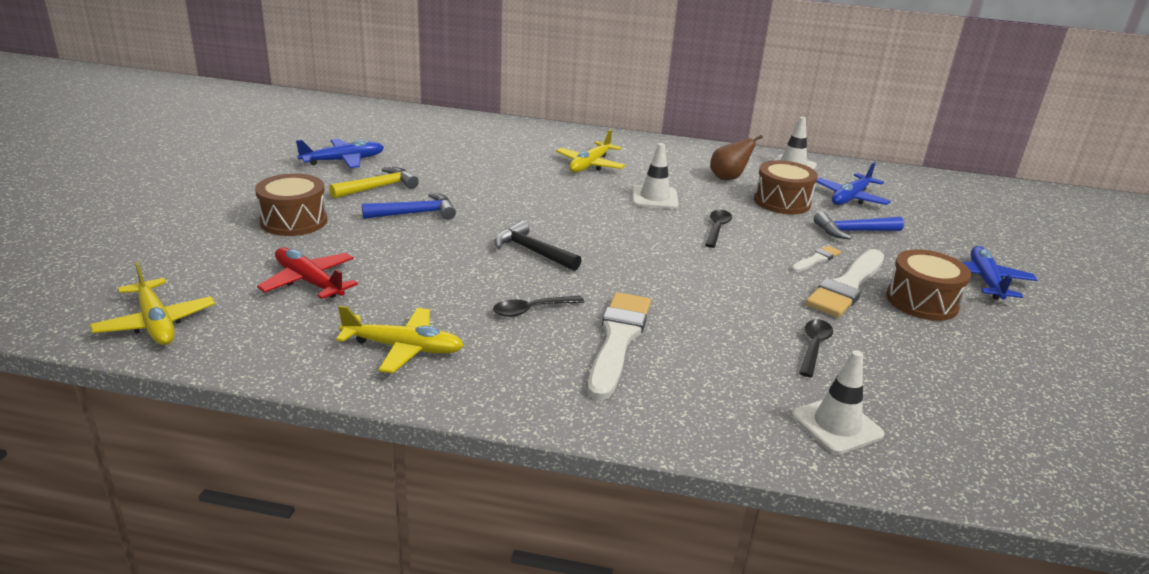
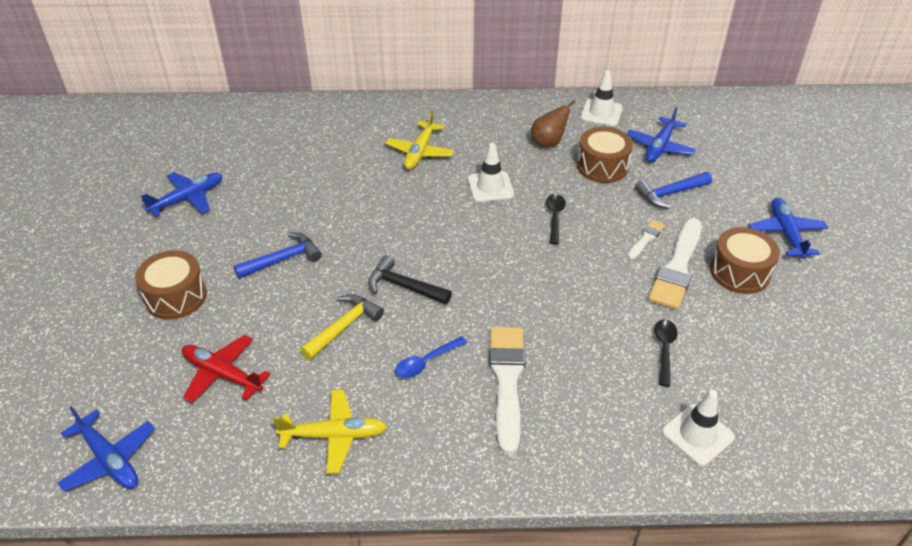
camera: 10 degrees left, 15 degrees up
yellow plane [90,261,215,345] -> blue plane [58,406,155,492]
yellow hammer [329,167,419,199] -> yellow hammer moved to [300,294,384,360]
black spoon [493,296,584,317] -> blue spoon [395,336,468,378]

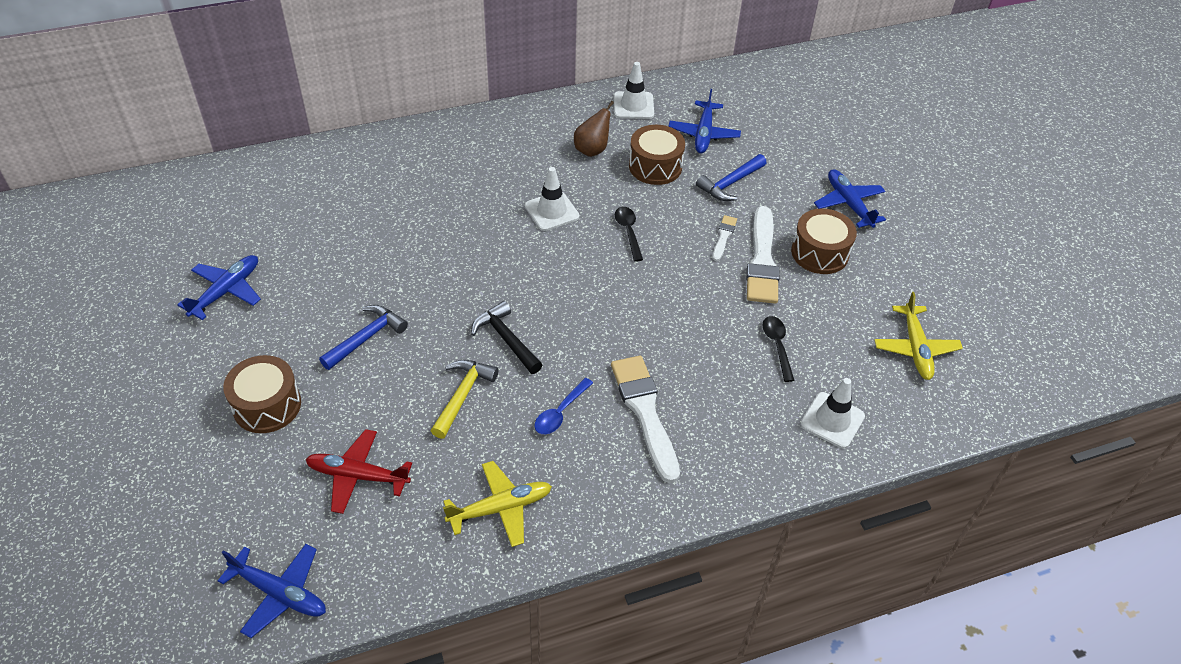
camera: 20 degrees left, 5 degrees up
black hammer [368,255,452,304] -> black hammer turned 45 degrees clockwise [471,301,543,374]
yellow plane [385,110,454,169] -> yellow plane moved to [874,292,963,380]

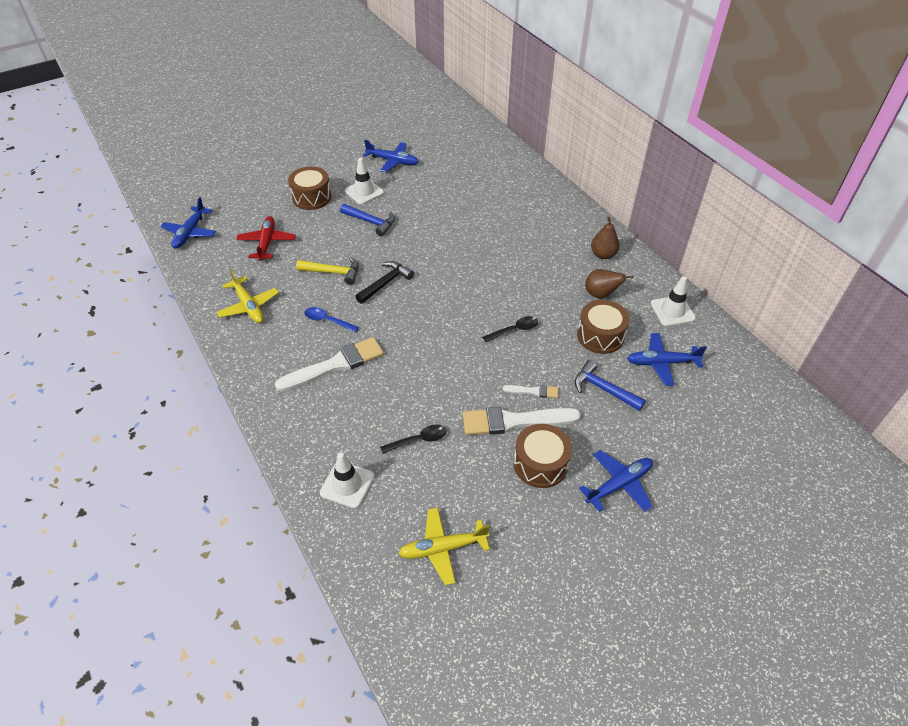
camera: 80 degrees right, 0 degrees up
white traffic cone [525,167,579,231] -> white traffic cone moved to [345,158,384,205]
none -> brown pear [591,217,620,259]

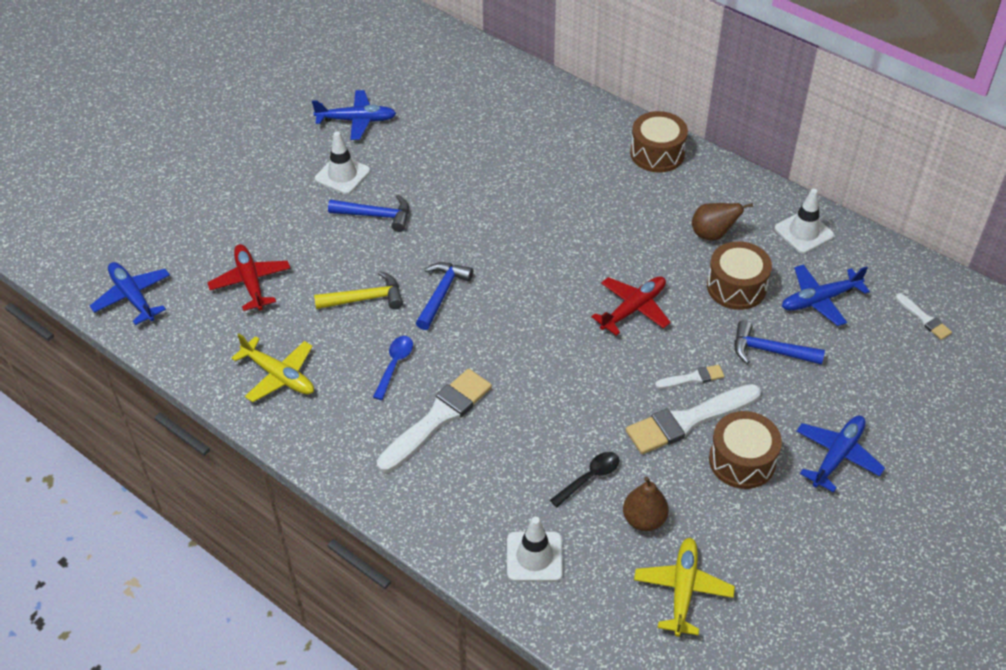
camera: 20 degrees left, 0 degrees up
blue plane [160,197,216,249] -> blue plane turned 150 degrees clockwise [90,262,170,325]
brown drum [288,166,332,210] -> brown drum moved to [630,111,688,173]
blue spoon [304,307,359,332] -> blue spoon turned 105 degrees clockwise [373,336,413,400]
black hammer [355,261,414,304] -> blue hammer [416,262,473,330]
yellow plane [398,508,490,585] -> yellow plane turned 135 degrees clockwise [634,537,735,637]
black spoon [482,316,538,342] -> red plane [591,276,671,336]
brown pear [591,217,620,259] -> brown pear moved to [623,477,669,531]
none -> white brush [896,293,952,340]

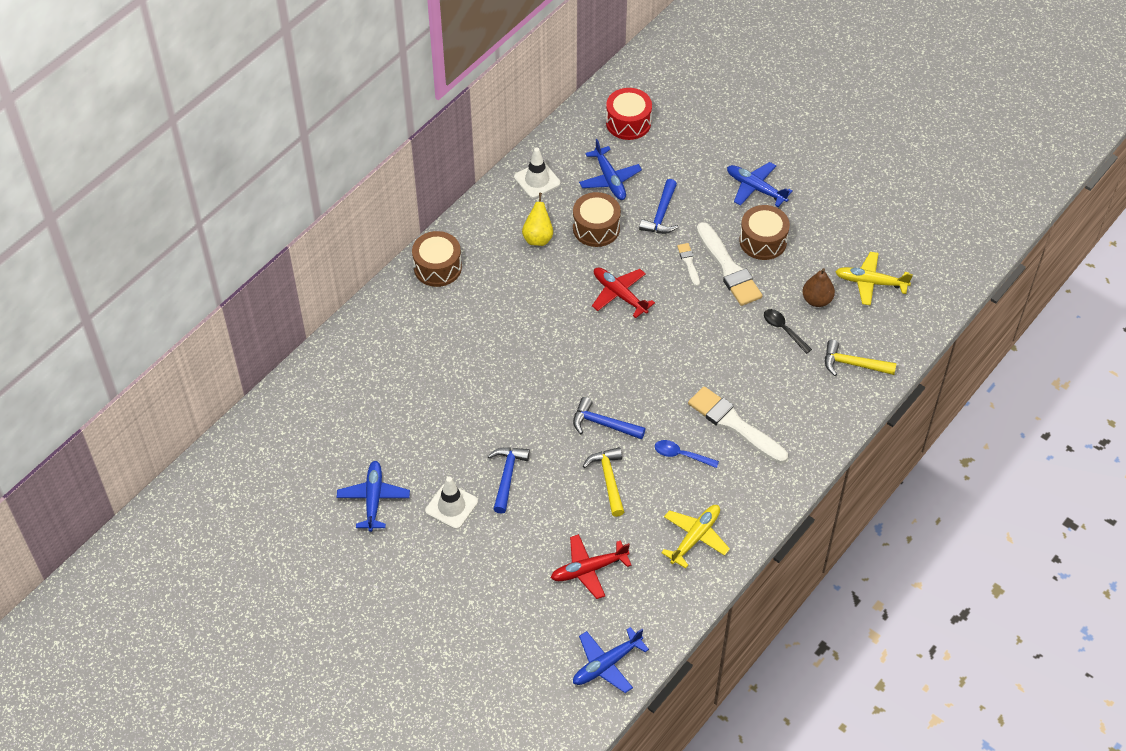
camera: 90 degrees left, 5 degrees up
white traffic cone [507,517,563,582] -> yellow hammer [825,340,897,376]
brown pear [692,203,753,241] -> yellow pear [522,193,553,246]
white brush [896,293,952,340] -> red drum [606,88,652,140]

